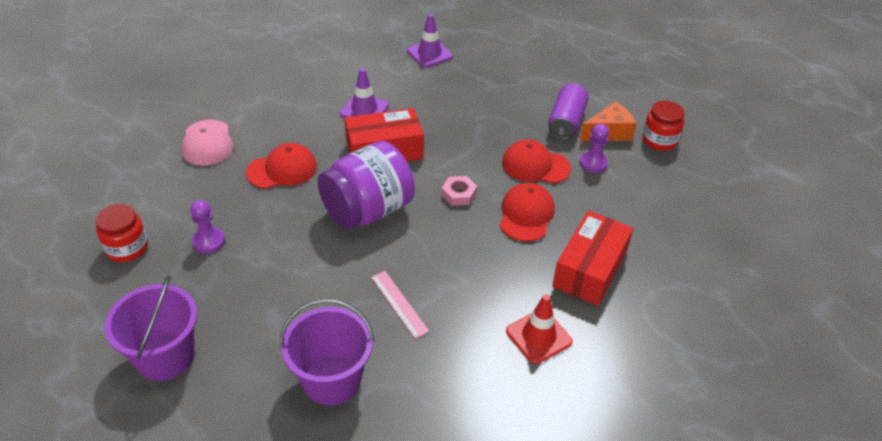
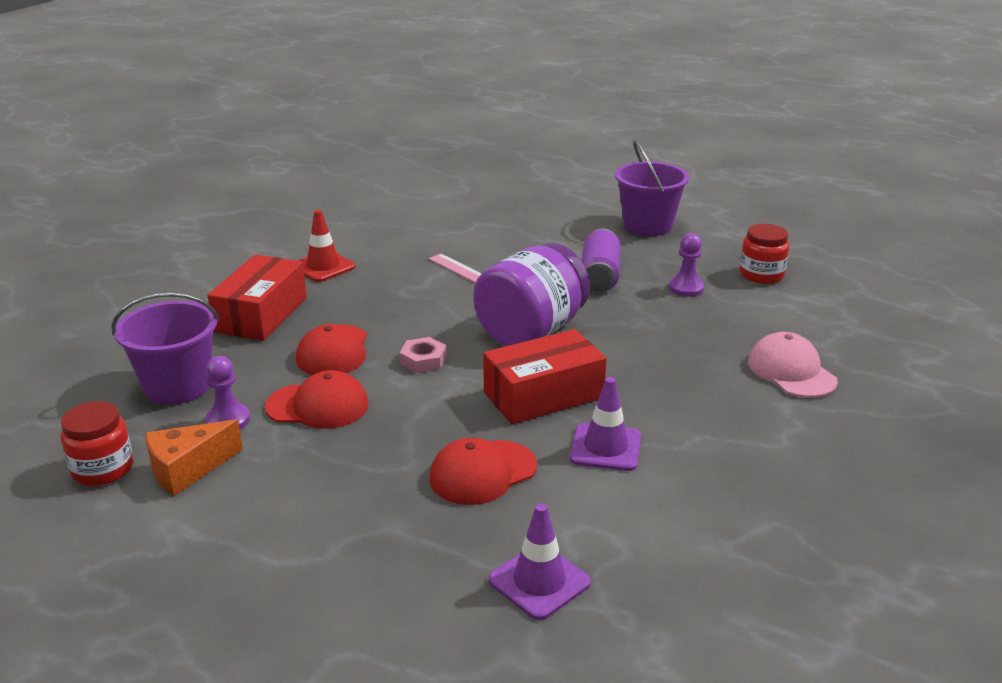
camera: 170 degrees right, 15 degrees down
red cap [246,143,317,189] -> red cap moved to [429,438,537,505]
purple bucket [280,299,374,406] -> purple bucket moved to [111,293,219,405]
purple can [548,83,589,140] -> purple can moved to [581,228,621,292]

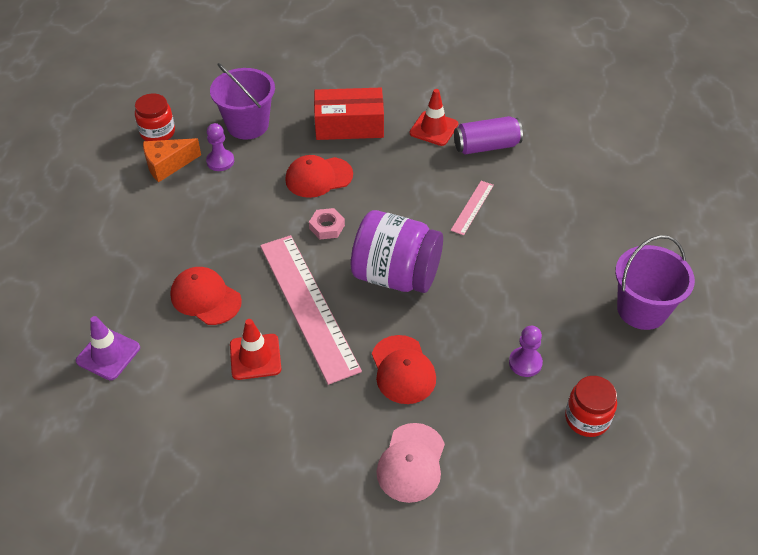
camera: 70 degrees right, 20 degrees up
orange cheese [145,419,243,496] -> orange cheese turned 60 degrees counterclockwise [143,138,201,183]
red cap [265,370,369,429] -> red cap moved to [372,335,436,404]
red box [483,329,607,424] -> pink ruler [260,235,362,385]
purple traffic cone [570,377,641,471] -> red traffic cone [230,319,281,380]
purple can [581,228,621,292] -> purple can moved to [454,116,523,154]
pink cap [748,332,838,398] -> pink cap turned 150 degrees clockwise [376,423,445,503]

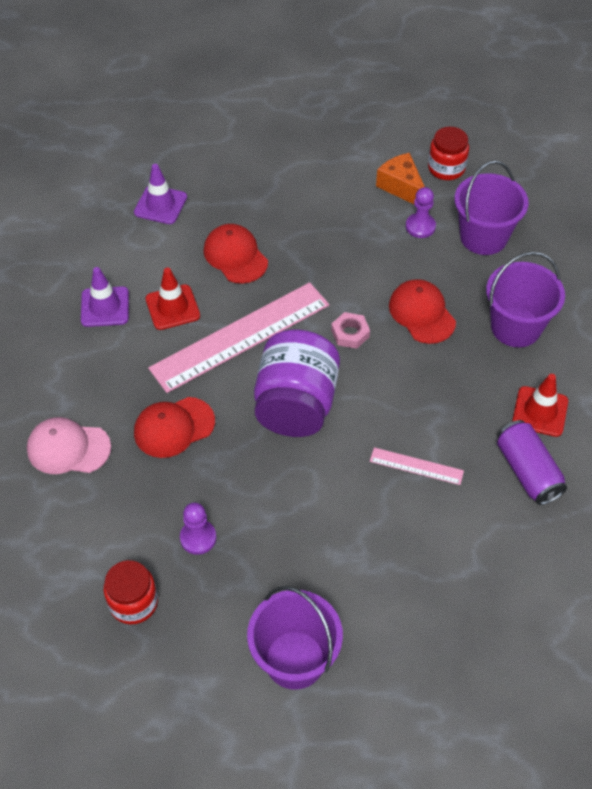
camera: 80 degrees right, 5 degrees up
red cap [170,267,242,325] -> red cap turned 60 degrees counterclockwise [204,224,268,284]
red box [314,88,384,140] -> purple bucket [486,252,565,347]
none -> purple traffic cone [81,267,129,327]

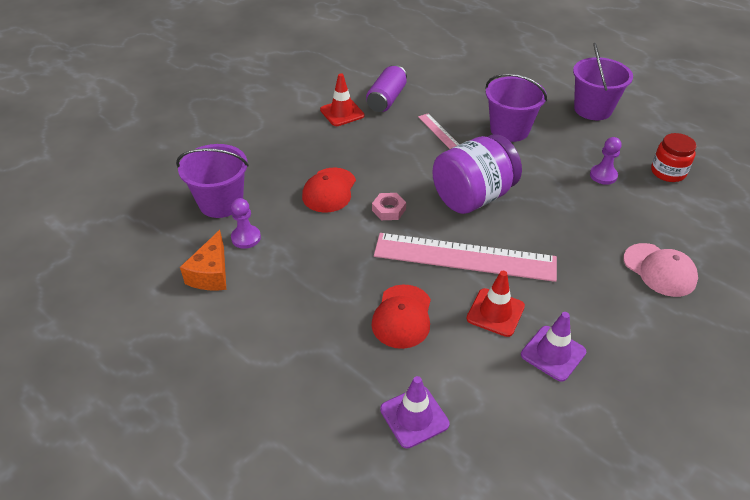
camera: 135 degrees left, 10 degrees down
red cap [134,397,215,458] -> none
red jar [428,127,469,180] -> none
purple bucket [486,252,565,347] -> purple bucket moved to [485,73,547,142]

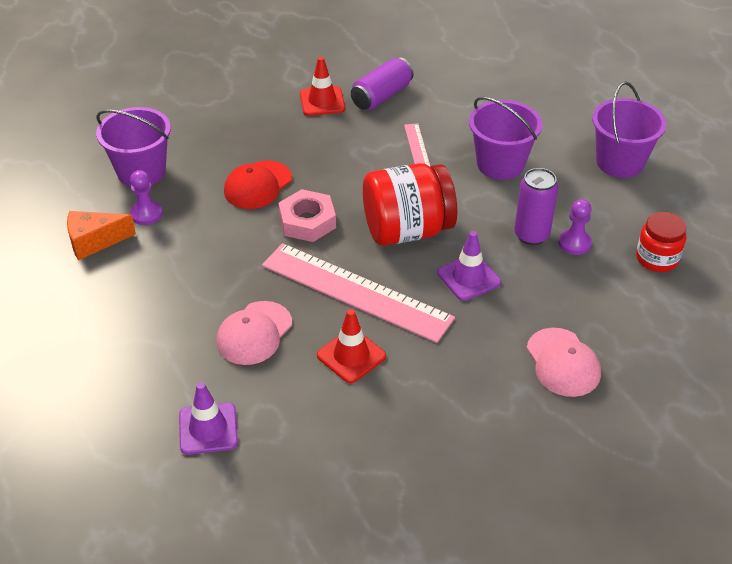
camera: 20 degrees right, 0 degrees up
orange cheese [180,230,226,291] -> orange cheese turned 45 degrees clockwise [67,211,136,260]
red cap [371,284,431,349] -> pink cap [217,301,292,365]
pink nut [372,193,406,220] -> pink nut [279,189,336,242], size x1.56
purple jar [432,134,522,214] -> red jar [363,163,457,246]
purple traffic cone [521,312,586,382] -> purple traffic cone moved to [437,231,501,301]
none -> purple can [514,168,558,245]

